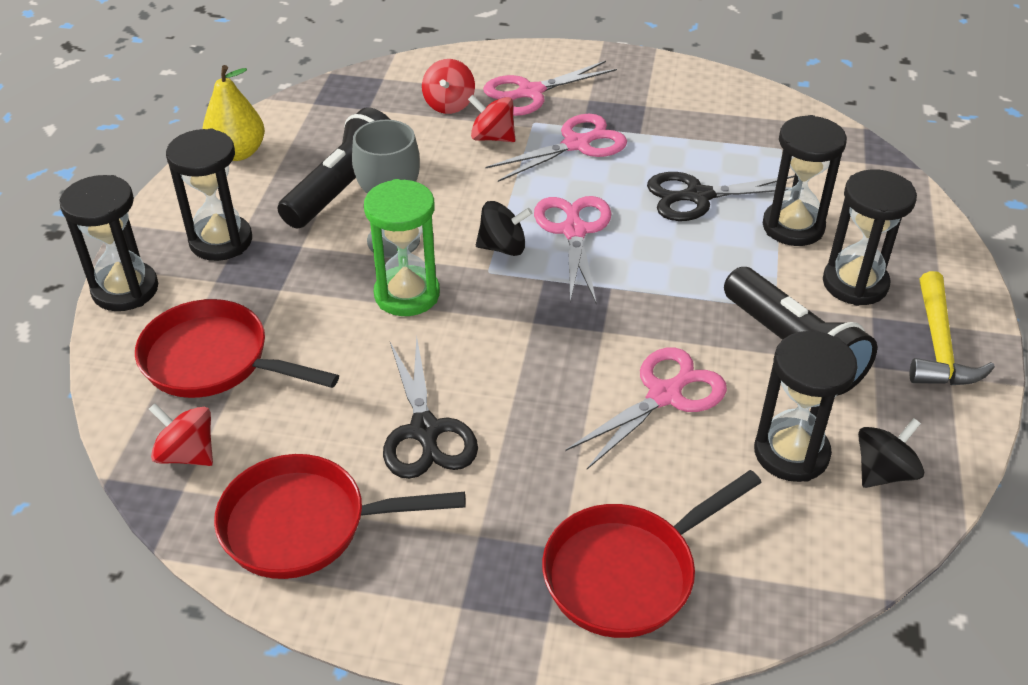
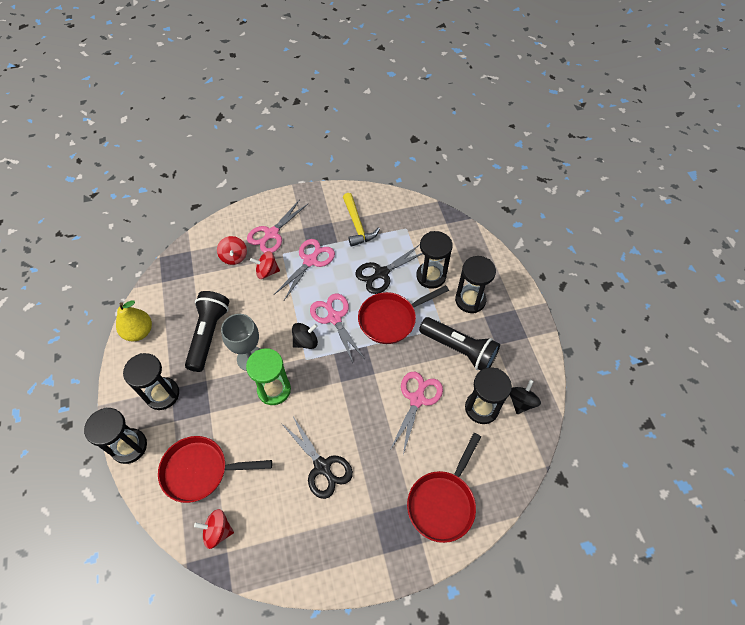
camera: 25 degrees left, 15 degrees up
red pan [214,454,466,579] -> red pan moved to [358,285,449,344]
yellow hammer [910,271,995,385] -> yellow hammer moved to [343,193,380,247]

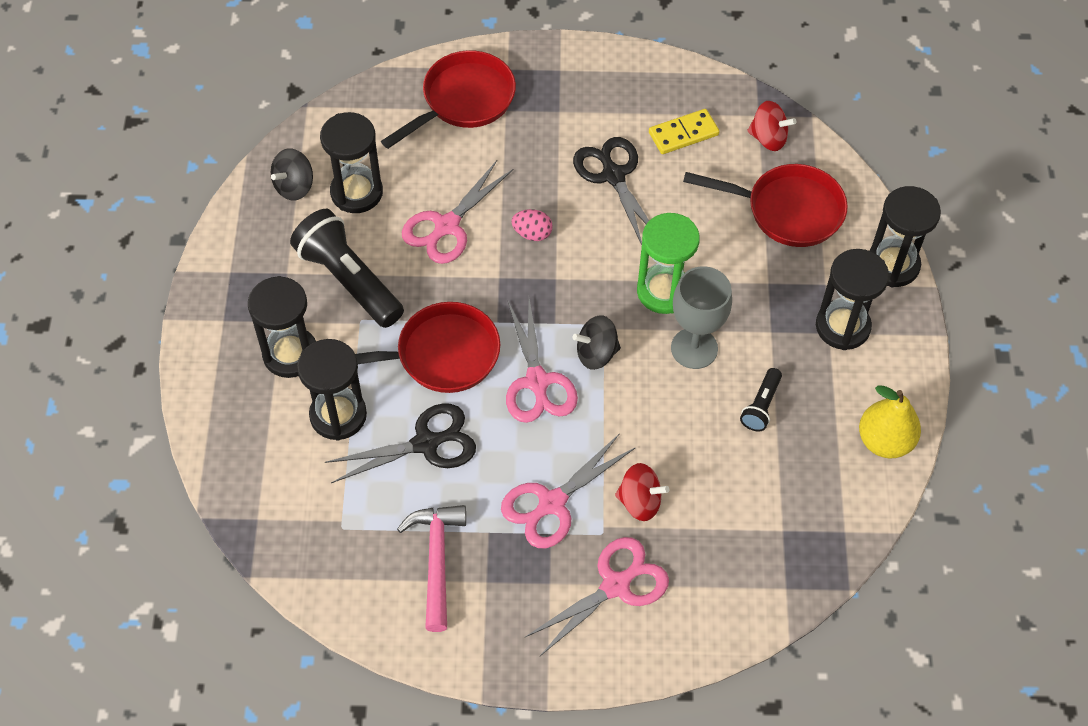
camera: 165 degrees left, 0 degrees up
black flashlight [185,291,229,372] -> black flashlight [740,368,782,432], size x0.49
red spinning top [217,236,247,265] -> none
yellow hammer [343,193,380,247] -> pink hammer [397,505,466,632]
none -> pink egg [511,209,553,241]
none -> yellow domino [649,109,720,154]

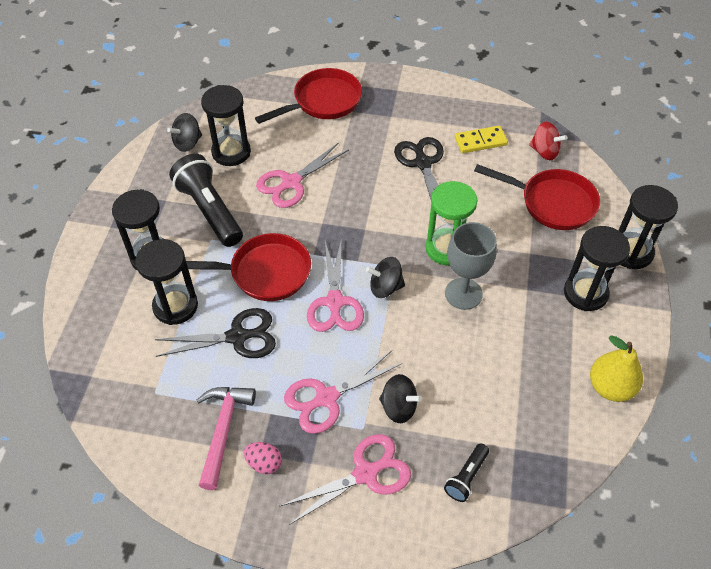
camera: 10 degrees right, 5 degrees down
pink egg [511,209,553,241] -> pink egg moved to [244,442,282,474]
red spinning top [615,463,669,521] -> black spinning top [379,374,422,423]
black flashlight [740,368,782,432] -> black flashlight moved to [444,443,489,502]

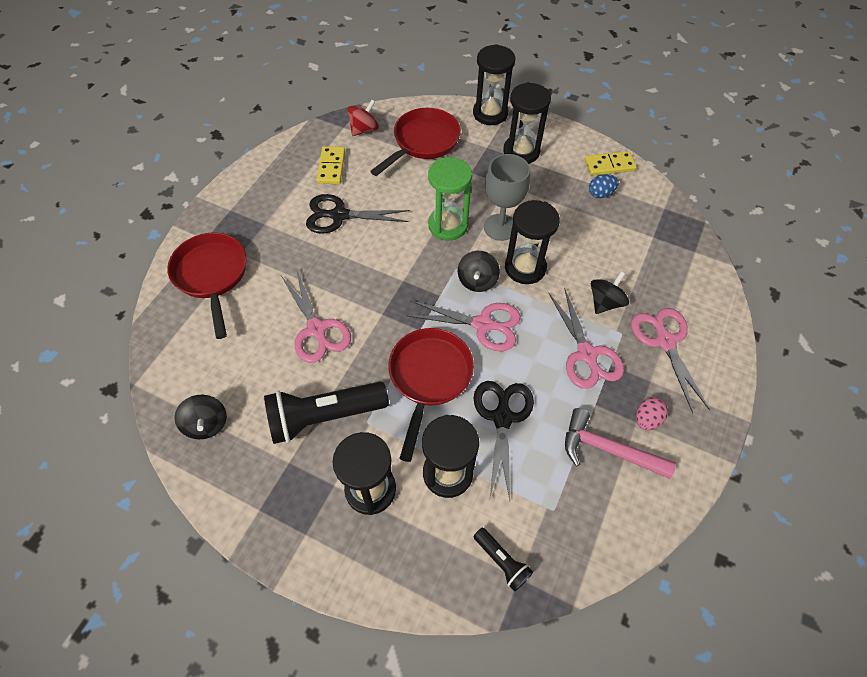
camera: 75 degrees left, 5 degrees up
black hourglass [201,85,251,166] -> black hourglass moved to [505,200,560,284]
black flashlight [444,443,489,502] -> black flashlight moved to [474,528,533,592]
yellow pear [590,335,643,402] -> yellow domino [585,151,637,176]
none -> blue egg [589,174,619,198]

